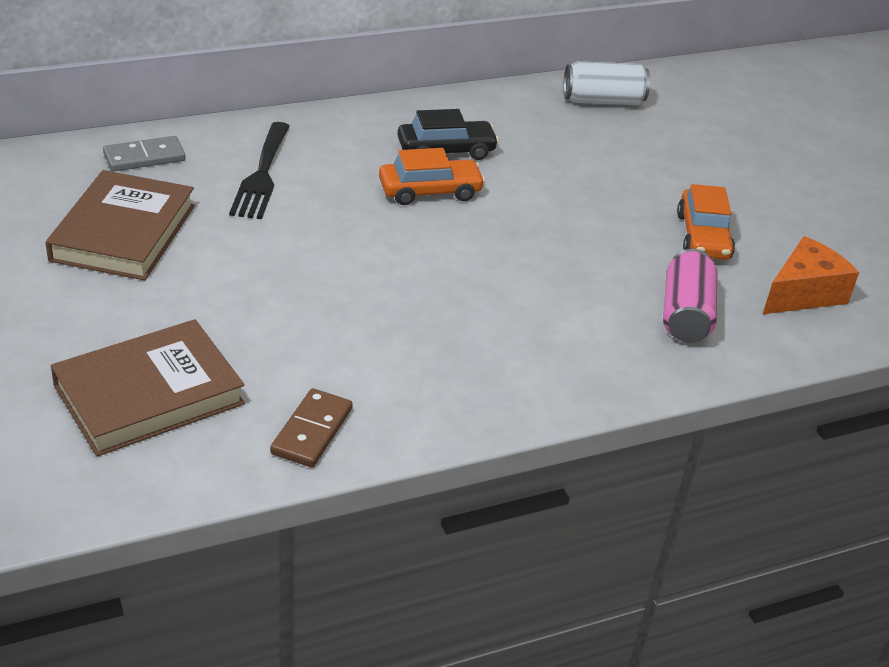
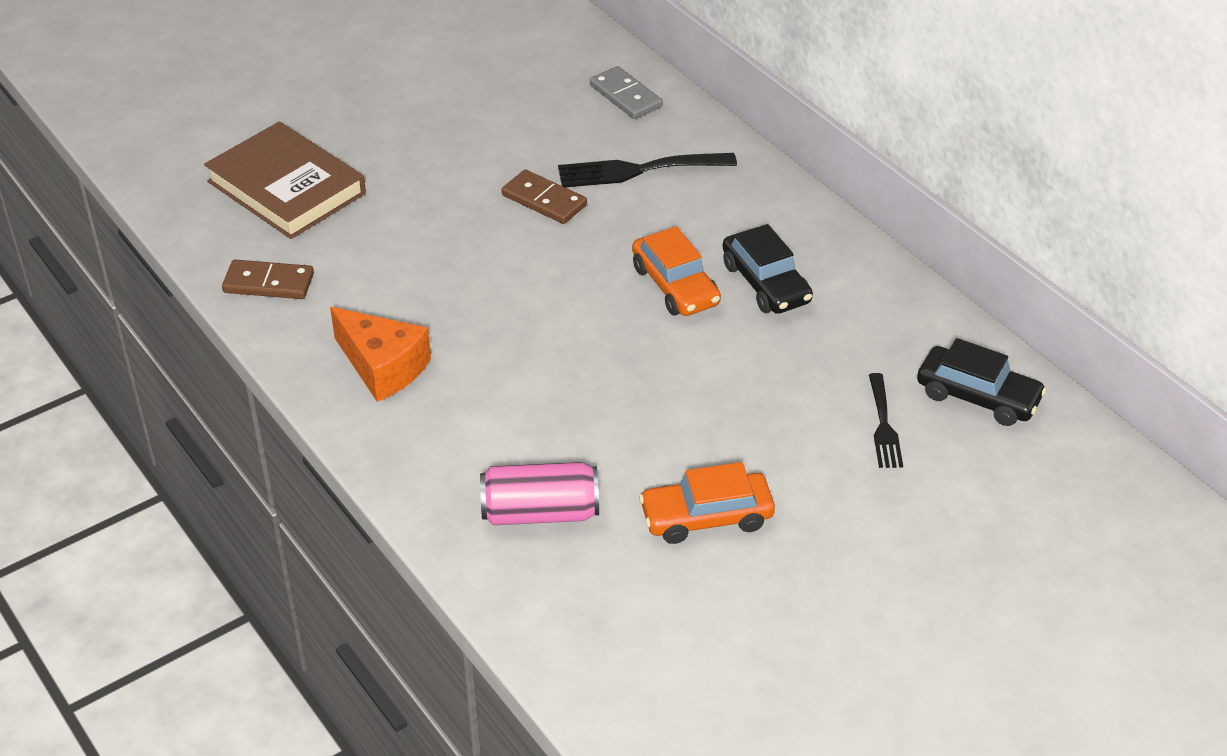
camera: 80 degrees right, 5 degrees up
brown book [46,170,195,280] -> none
white can [563,61,650,105] -> black car [917,338,1047,426]
orange cheese [763,236,859,314] -> orange cheese moved to [330,307,431,402]
none -> brown domino [502,170,587,224]
none -> black fork [869,373,903,468]

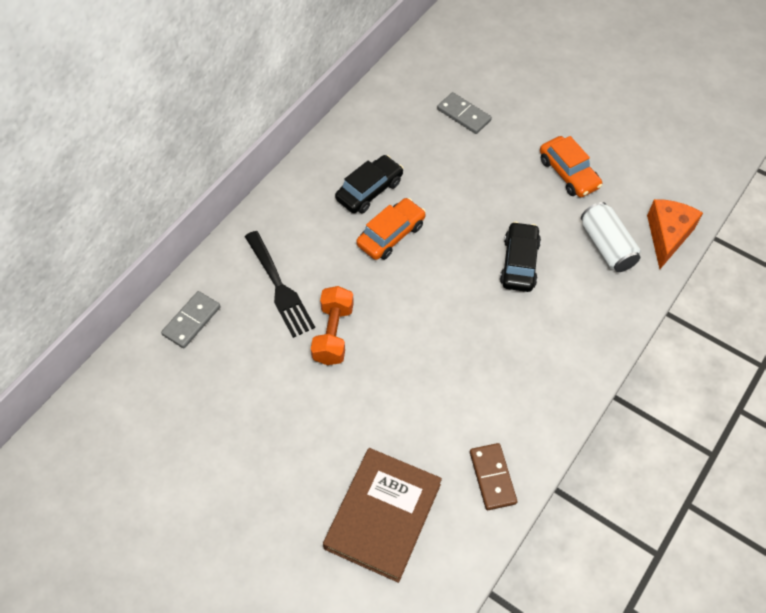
camera: 110 degrees left, 15 degrees up
orange cheese [330,307,431,402] -> orange cheese moved to [647,199,703,269]
pink can [480,462,599,525] -> white can [581,202,641,272]
brown domino [502,170,587,224] -> orange dumbbell [311,286,354,365]
black fork [869,373,903,468] -> grey domino [437,92,492,134]
black car [917,338,1047,426] -> black car moved to [500,222,541,292]

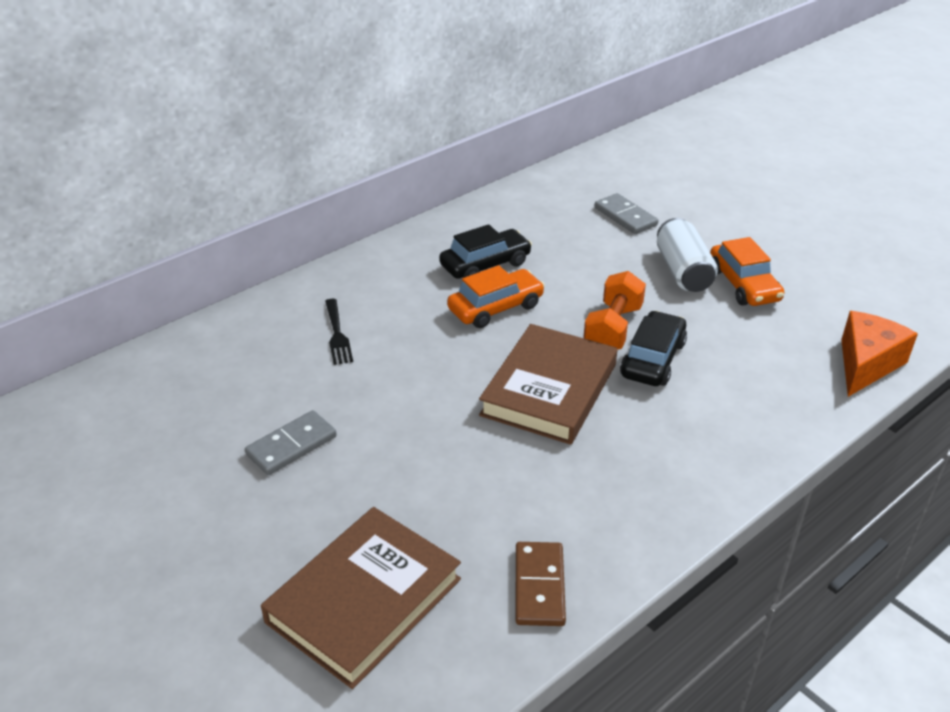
camera: 15 degrees right, 20 degrees down
grey domino [161,291,221,348] -> grey domino moved to [245,410,337,475]
black fork [245,231,315,338] -> black fork [325,299,353,365], size x0.62
orange dumbbell [311,286,354,365] -> orange dumbbell moved to [583,271,646,350]
white can [581,202,641,272] -> white can moved to [657,218,718,292]
none -> brown book [479,324,617,445]

